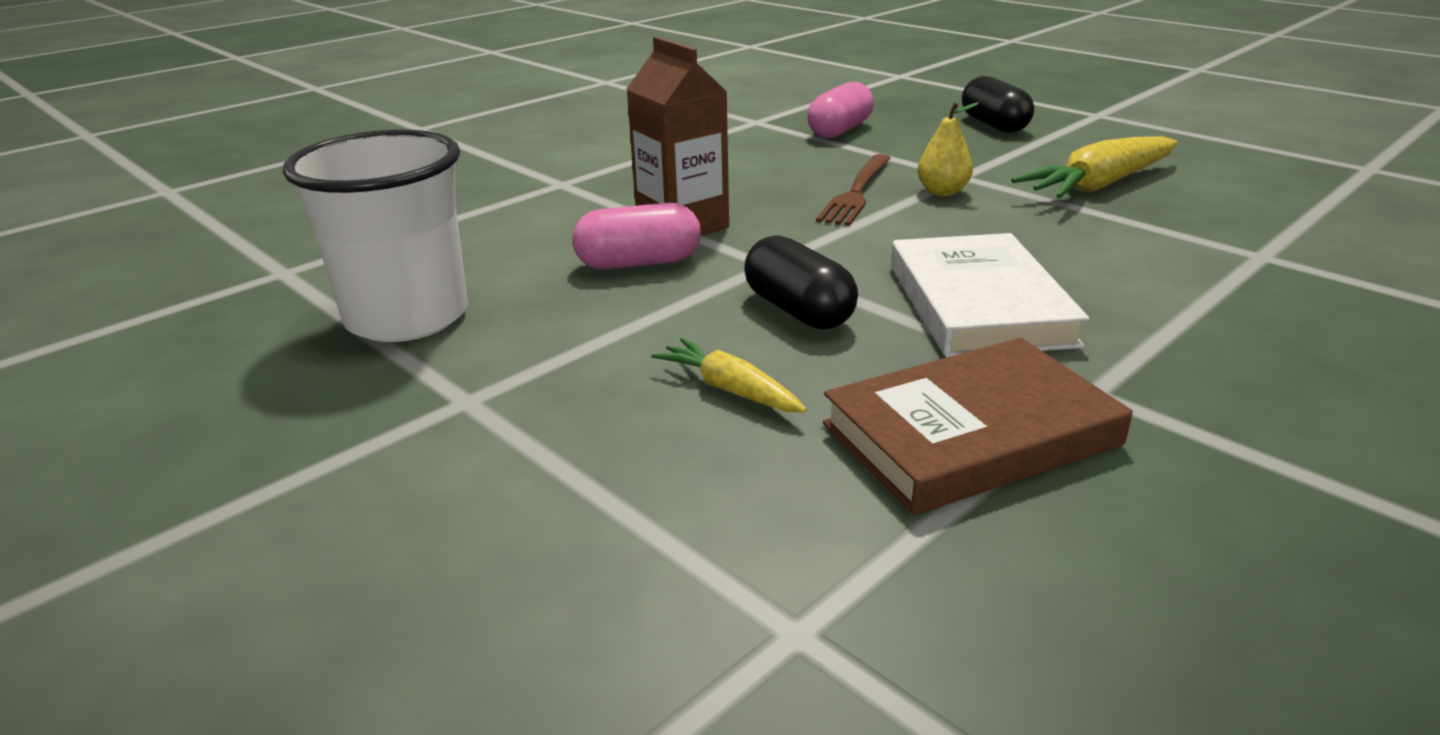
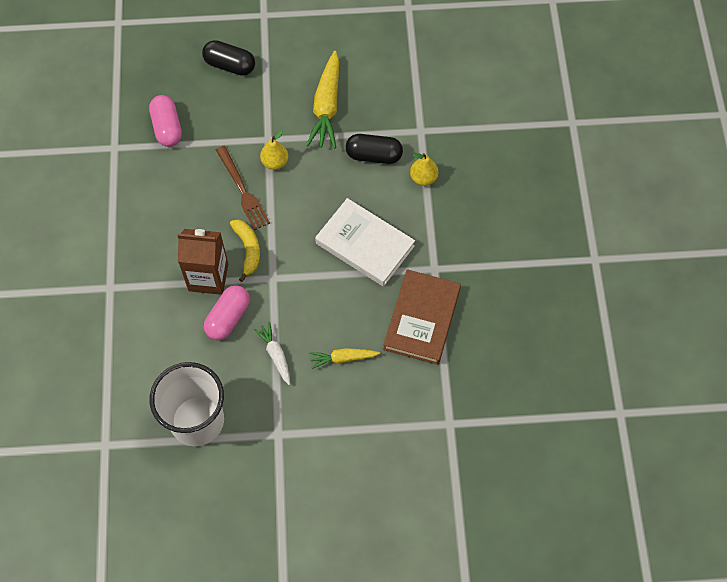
camera: 50 degrees left, 35 degrees up
black capsule [744,235,858,329] -> black capsule moved to [346,134,403,164]
none -> yellow banana [230,219,260,282]
none -> white carrot [254,322,290,385]
none -> yellow pear [410,153,438,186]

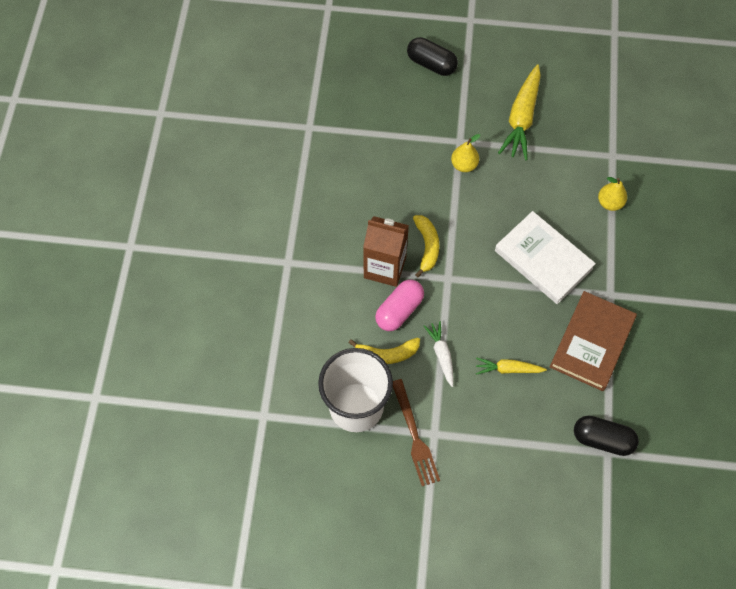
camera: 10 degrees right, 0 degrees up
pink capsule [149,95,182,147] -> none
brown fork [216,146,270,230] -> brown fork moved to [393,379,440,486]
black capsule [346,134,403,164] -> black capsule moved to [574,415,639,456]
none -> yellow banana [349,338,420,364]

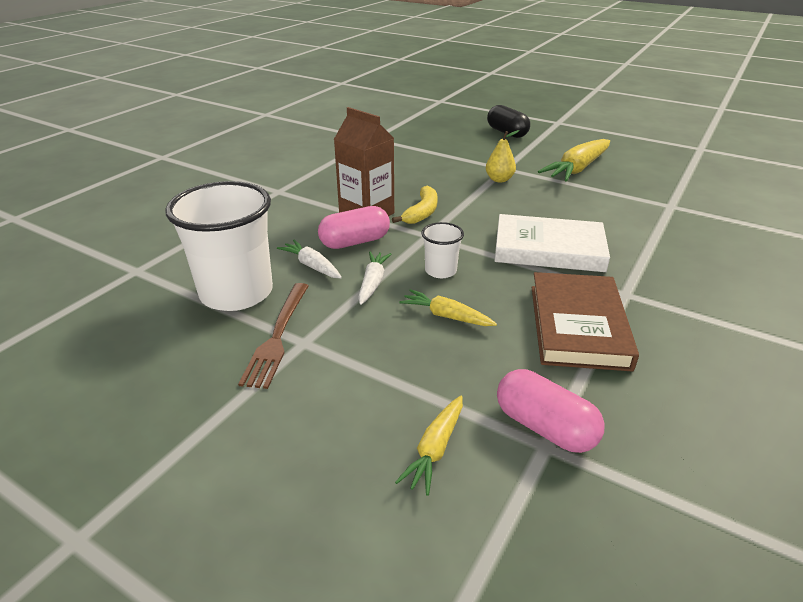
camera: 25 degrees right, 30 degrees down
yellow banana [349,338,420,364] -> white carrot [277,240,342,278]
white book [495,211,596,304] -> white book turned 60 degrees counterclockwise [495,214,610,272]
brown book [550,291,637,391] -> brown book turned 45 degrees counterclockwise [532,272,639,372]
black capsule [574,415,639,456] -> pink capsule [497,369,605,453]
yellow pear [598,177,627,211] -> none
none -> yellow carrot [395,396,463,496]
none -> white cup [421,222,464,278]

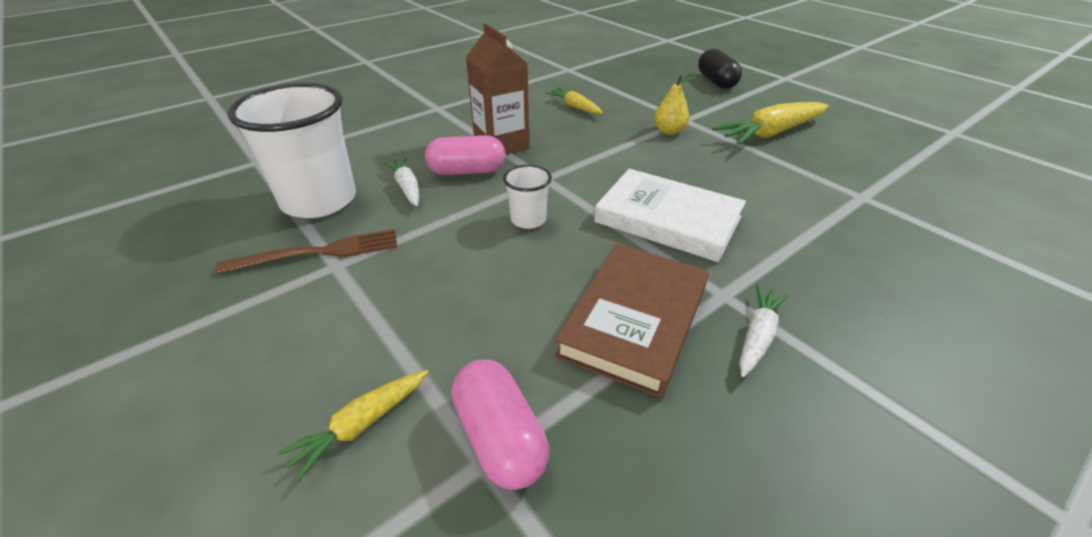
camera: 20 degrees right, 5 degrees up
brown fork [238,283,309,389] -> brown fork turned 135 degrees counterclockwise [215,229,397,274]
white carrot [358,251,391,305] -> white carrot moved to [739,284,789,377]
yellow banana [392,186,438,224] -> none
yellow carrot [399,289,497,326] -> yellow carrot moved to [546,88,603,114]

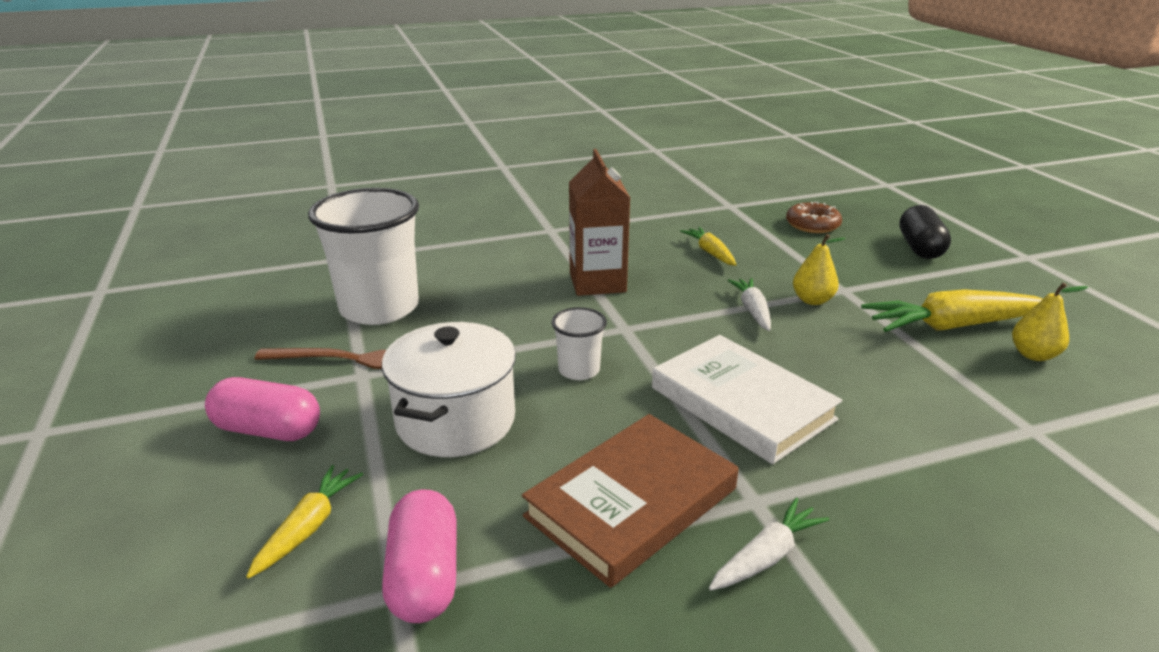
camera: 20 degrees right, 10 degrees down
yellow carrot [278,370,428,481] -> yellow carrot turned 135 degrees clockwise [246,465,363,579]
white carrot [384,158,419,206] -> white carrot moved to [728,278,771,331]
pink capsule [425,135,505,175] -> pink capsule moved to [205,377,320,441]
none -> white pot [382,322,516,457]
none -> brown donut [786,202,842,233]
none -> yellow pear [1012,283,1089,361]

